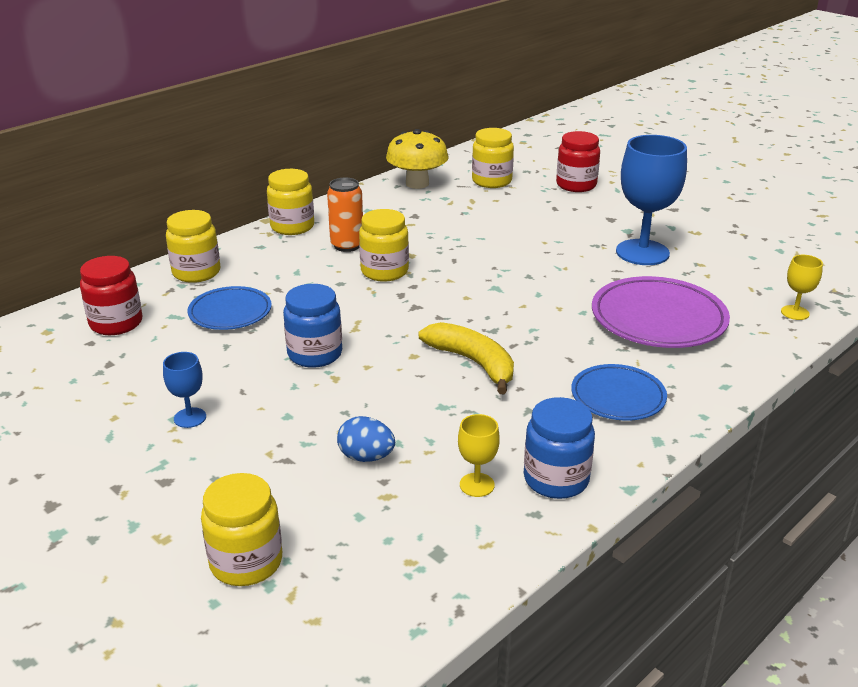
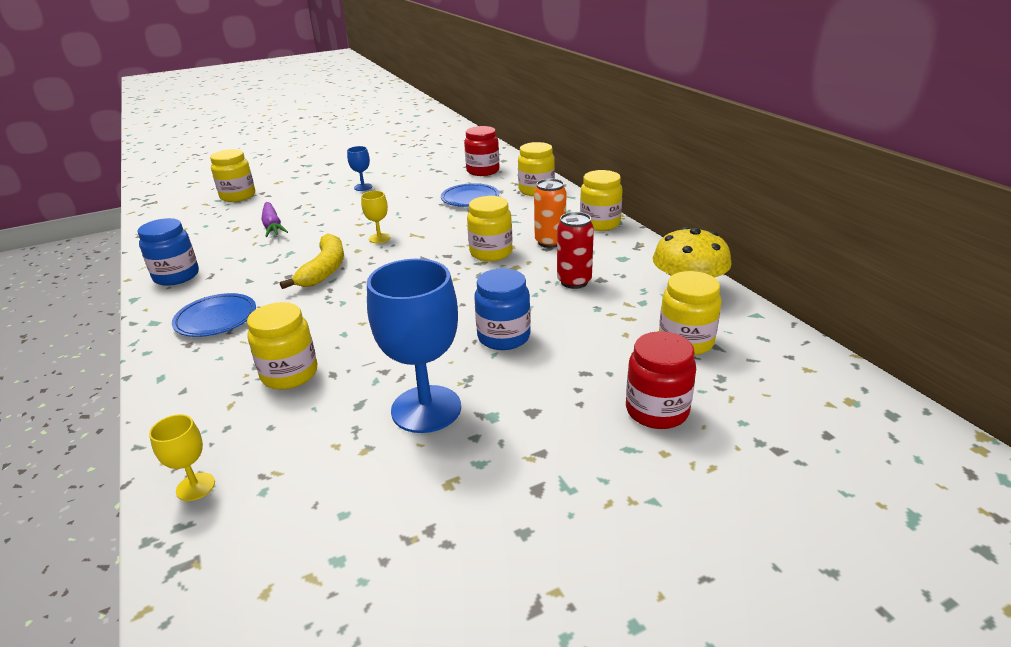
camera: 110 degrees right, 0 degrees up
blue jar [283,284,342,368] -> blue jar moved to [474,268,531,350]
blue egg [337,416,395,462] -> purple carrot [261,202,288,237]
yellow banana [419,322,514,394] -> yellow banana turned 60 degrees counterclockwise [280,233,344,289]
yellow goblet [458,414,500,497] -> yellow goblet moved to [361,191,390,243]
purple plate [592,276,730,348] -> yellow jar [247,302,317,389]
none -> red can [557,212,594,289]

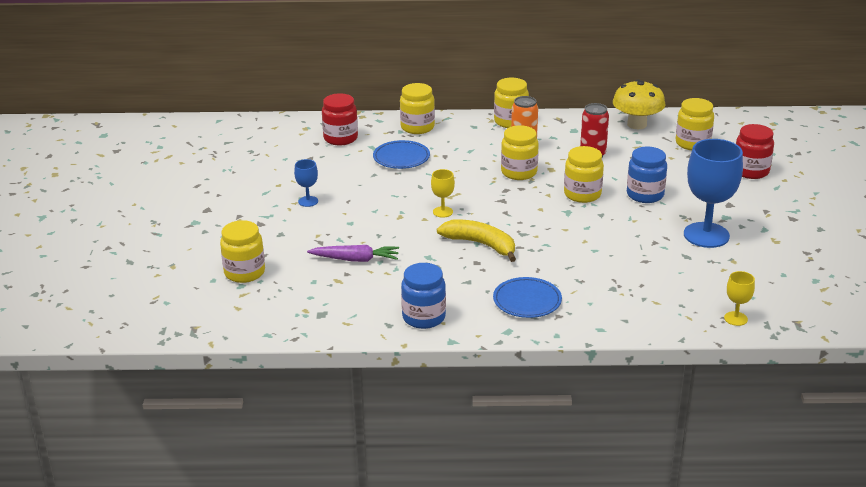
camera: 65 degrees left, 0 degrees up
yellow jar [247,302,317,389] -> yellow jar moved to [564,146,604,203]

